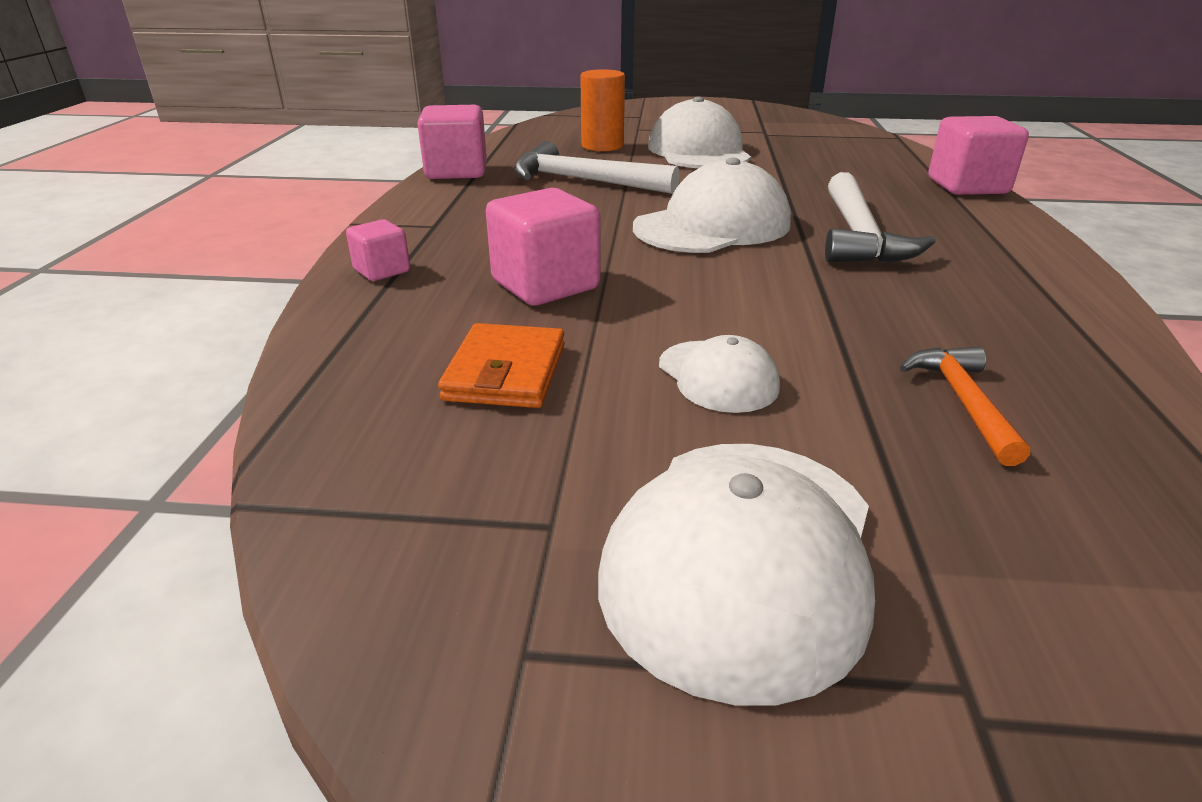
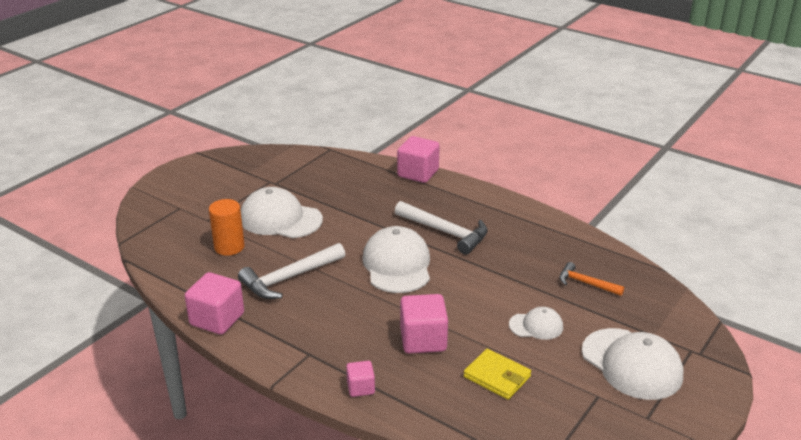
camera: 60 degrees left, 0 degrees up
orange wallet [438,323,565,408] -> yellow wallet [464,349,531,400]

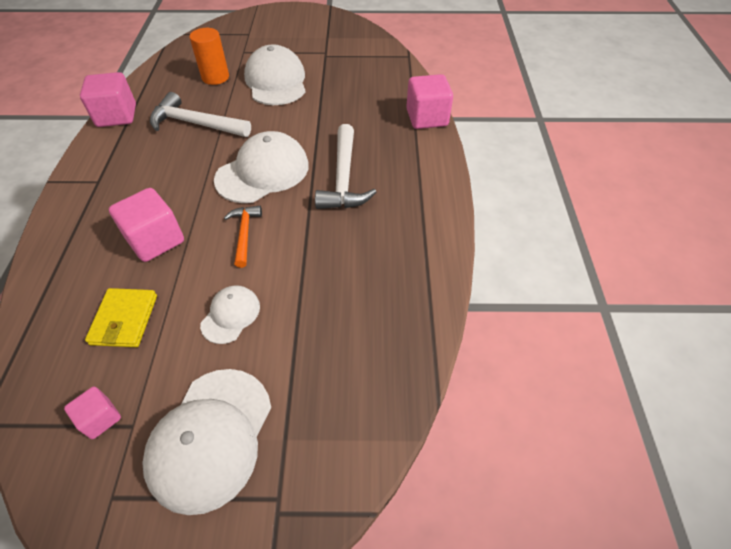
camera: 55 degrees right, 20 degrees up
pink cube [346,361,375,397] -> pink cube moved to [64,387,121,439]
white cap [509,307,563,340] -> white cap turned 120 degrees counterclockwise [200,285,260,344]
orange hammer [560,262,624,296] -> orange hammer moved to [224,206,262,268]

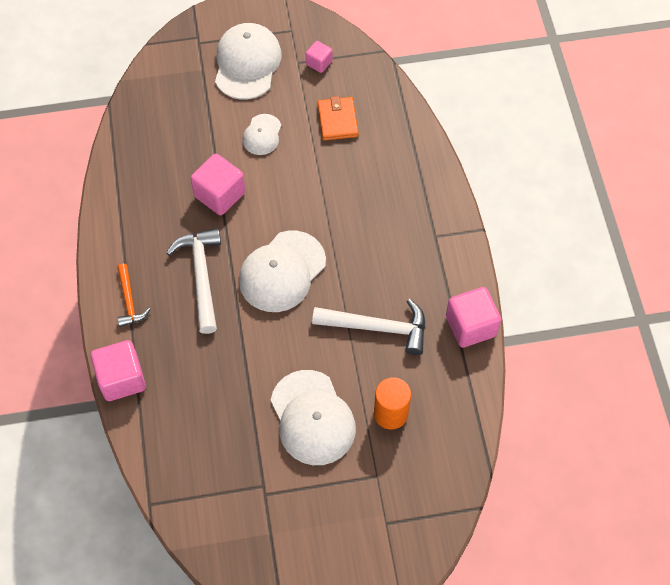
camera: 170 degrees right, 10 degrees up
yellow wallet [85,288,157,347] -> orange wallet [318,96,359,141]
pink cube [109,188,184,262] -> pink cube moved to [190,154,245,215]
orange hammer [224,206,262,268] -> orange hammer moved to [117,264,150,327]

